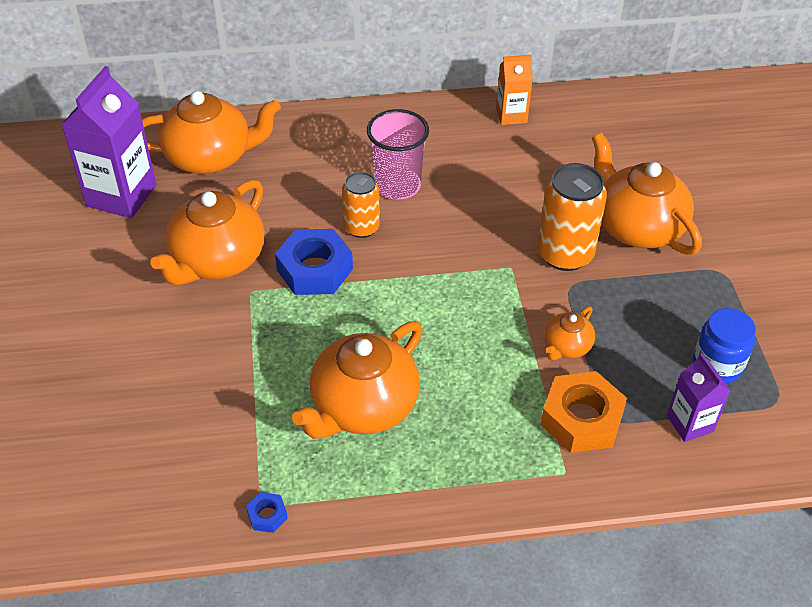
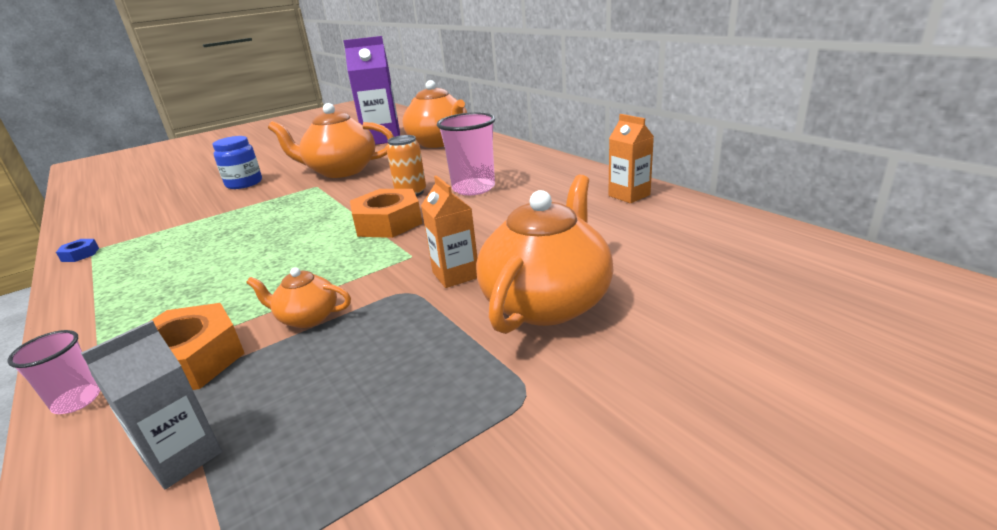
camera: 65 degrees right, 20 degrees down
blue nut [275,229,353,295] -> none
orange teapot [292,321,423,439] -> none
orange can [537,163,607,271] -> orange carton [421,175,477,288]
purple carton [667,353,731,442] -> grey carton [81,320,222,489]
blue jar [693,308,756,384] -> blue jar moved to [213,136,262,189]
none -> pink cup [7,330,100,414]
none -> orange nut [350,189,422,238]

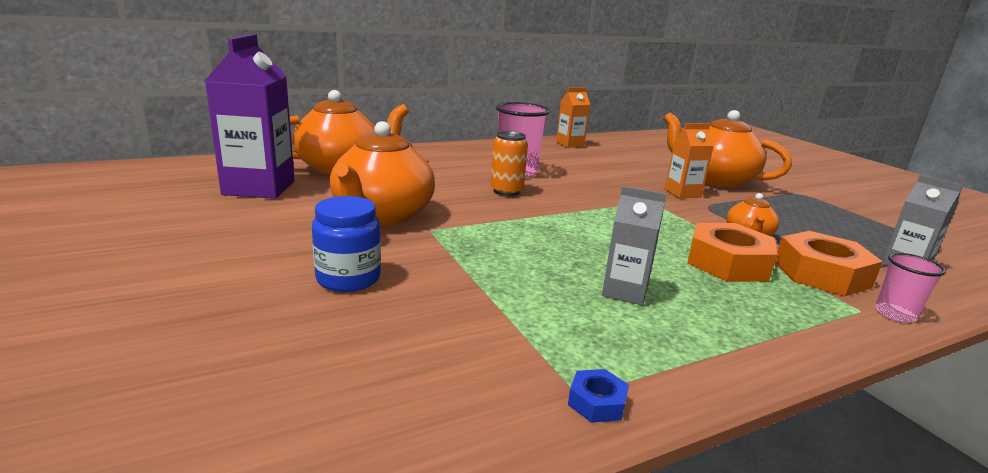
camera: 85 degrees left, 5 degrees down
orange nut [350,189,422,238] -> orange nut moved to [687,223,777,282]
none -> grey carton [602,186,666,305]

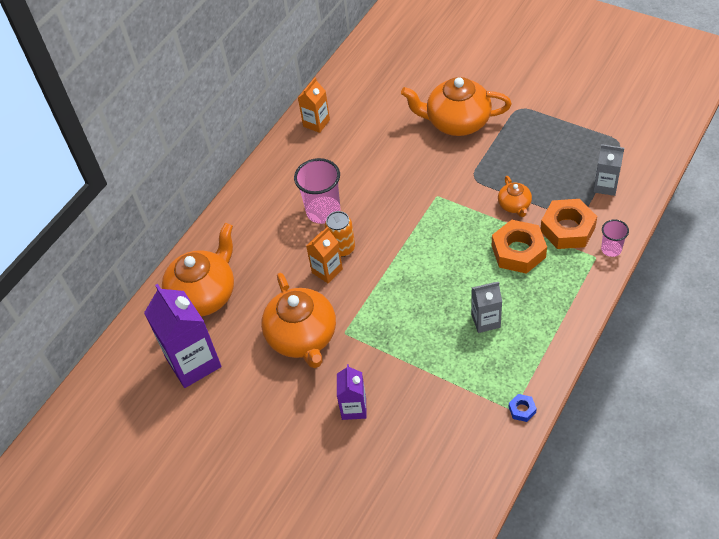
camera: 25 degrees left, 30 degrees up
blue jar [312,196,381,292] -> purple carton [337,364,367,420]
orange carton [665,123,714,198] -> orange carton moved to [306,227,343,284]

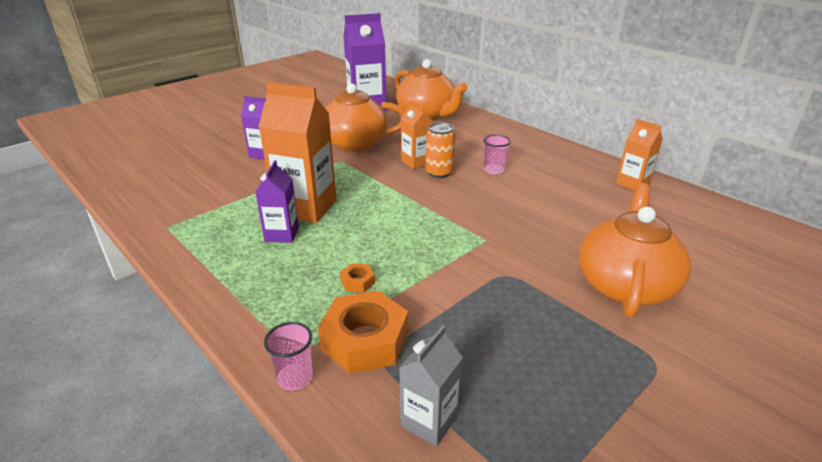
camera: 100 degrees right, 20 degrees down
pink cup [294,158,340,224] -> pink cup [483,135,511,174], size x0.55
grey carton [471,282,502,333] -> purple carton [255,160,299,243]
orange nut [492,220,547,274] -> orange nut [340,263,375,293], size x0.45
orange teapot [498,176,532,217] -> none
blue nut [509,394,537,422] -> none
none -> orange carton [258,82,337,223]

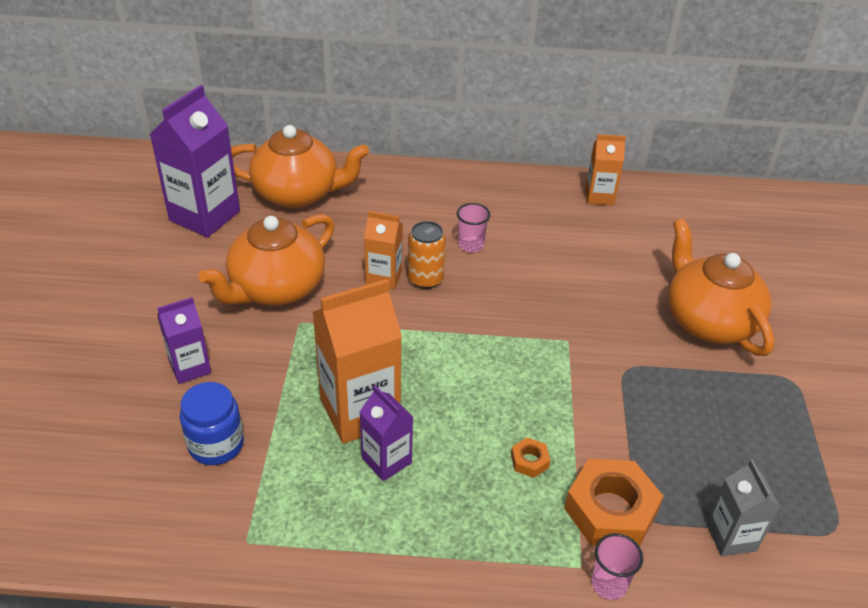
camera: 45 degrees left, 10 degrees up
none -> blue jar [180,382,244,465]

